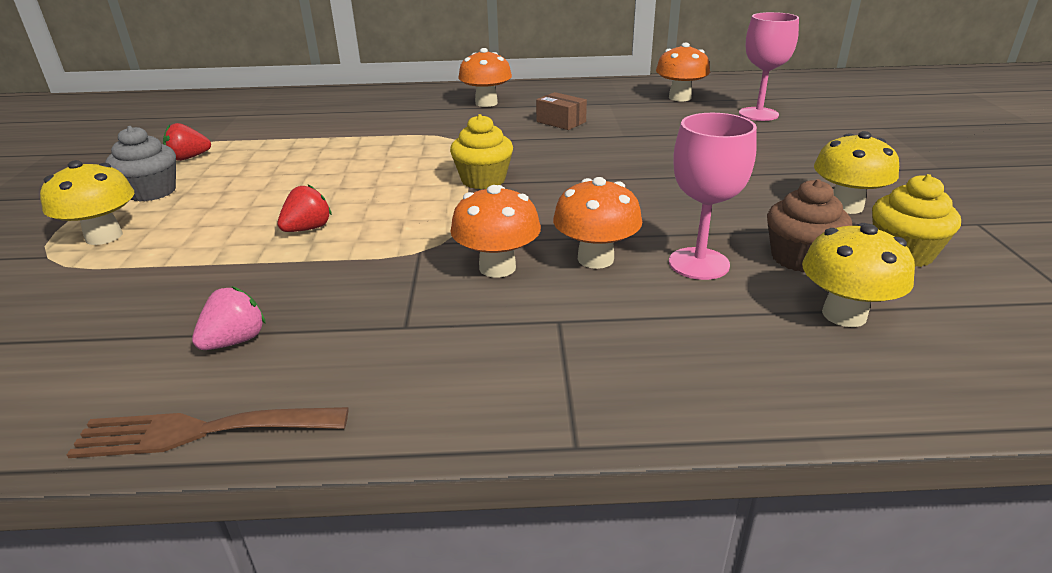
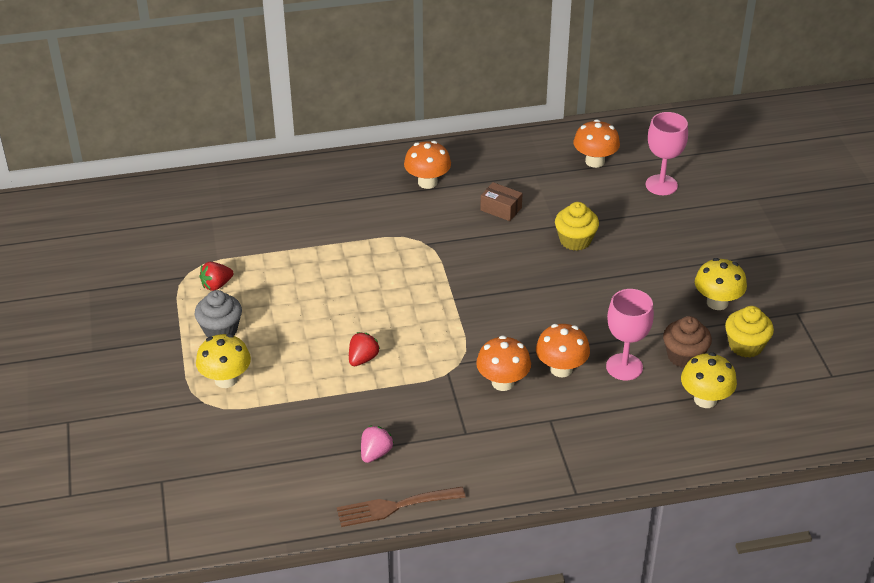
camera: 10 degrees left, 10 degrees up
yellow cupcake [450,114,513,189] -> yellow cupcake moved to [555,202,599,251]

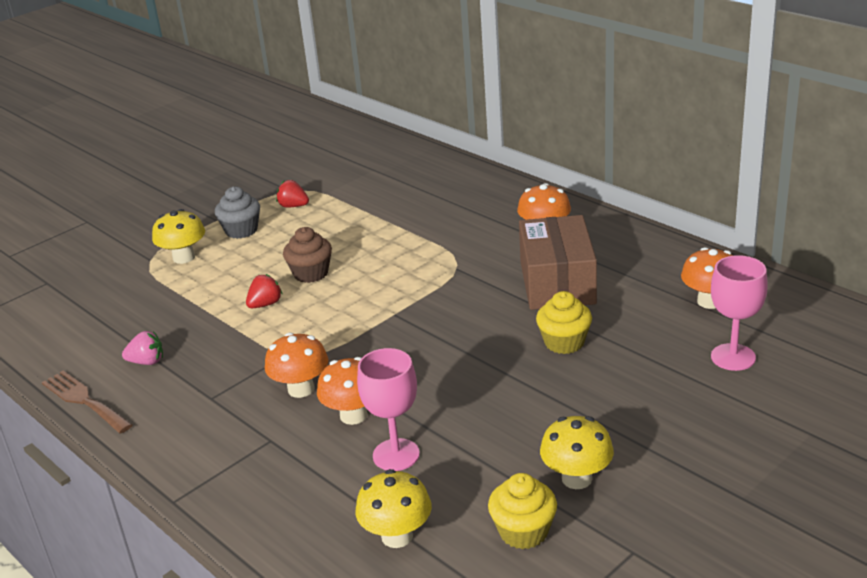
camera: 60 degrees right, 10 degrees down
red strawberry [349,332,380,366] -> red strawberry turned 45 degrees counterclockwise [246,274,283,308]
brown box [480,182,523,221] -> brown box [519,215,597,310], size x2.20
brown cupcake [663,316,712,368] -> brown cupcake moved to [283,227,332,283]

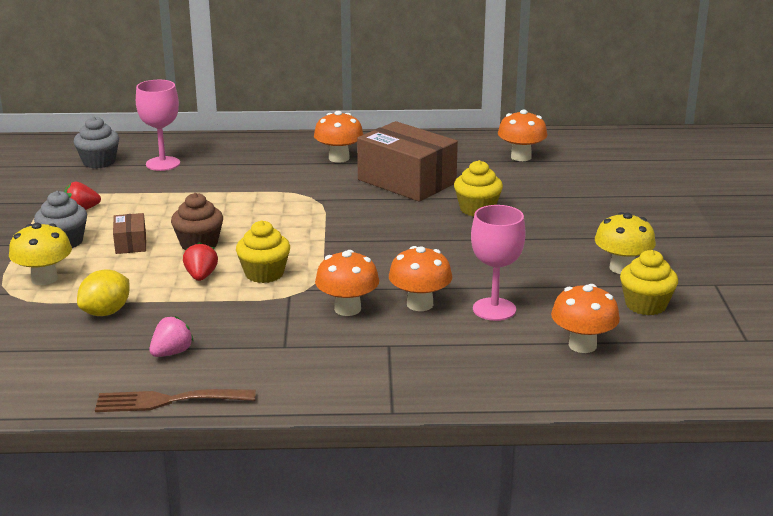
camera: 50 degrees left, 5 degrees down
yellow mushroom [355,469,432,548] -> orange mushroom [551,284,620,353]
pink goblet [711,255,768,371] -> pink goblet moved to [136,80,180,171]
none -> grey cupcake [74,116,119,169]
none -> yellow lemon [77,269,129,316]
none -> brown box [113,213,146,254]
none -> yellow cupcake [236,220,290,283]

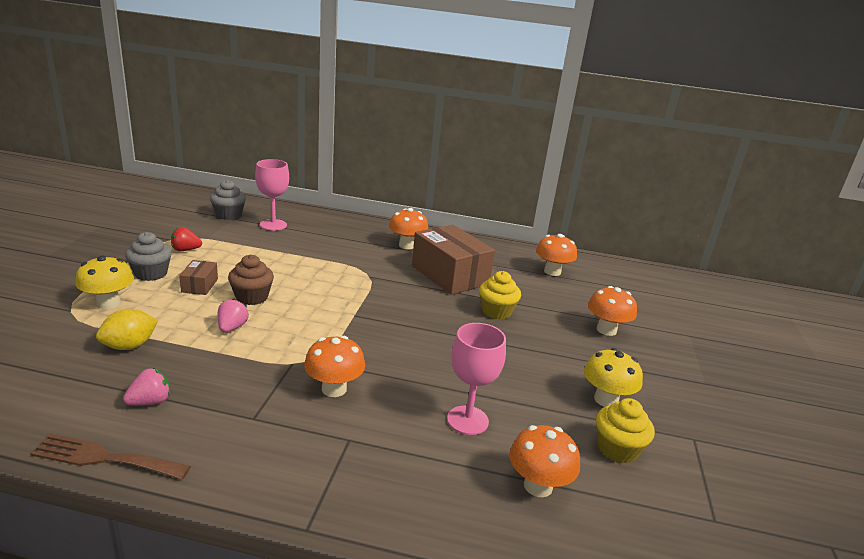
camera: 10 degrees right, 0 degrees up
red strawberry [183,242,218,281] -> pink strawberry [218,298,249,332]
yellow cupcake [236,220,290,283] -> none
orange mushroom [389,246,452,311] -> orange mushroom moved to [588,286,637,336]

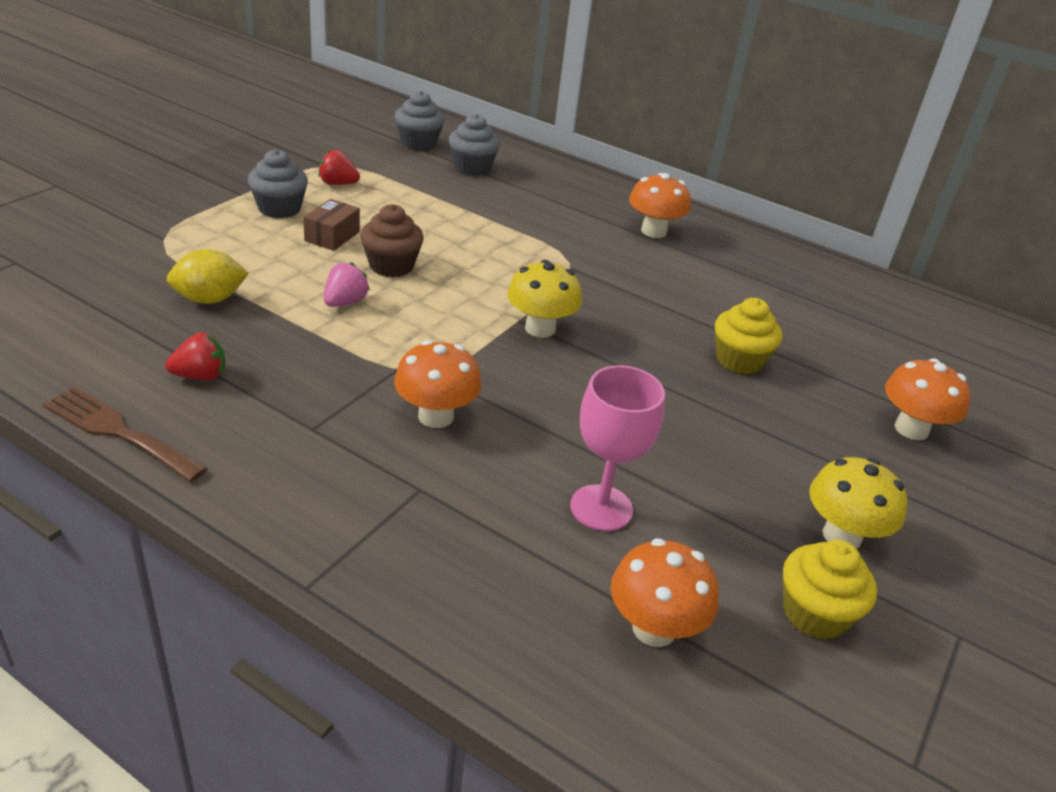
camera: 20 degrees right, 10 degrees up
yellow mushroom [75,256,134,309] -> yellow mushroom moved to [507,260,582,338]
pink strawberry [123,368,170,406] -> red strawberry [165,332,225,381]
pink goblet [255,159,289,231] -> grey cupcake [449,114,500,176]
brown box [412,225,495,295] -> none
orange mushroom [536,234,577,276] -> none

